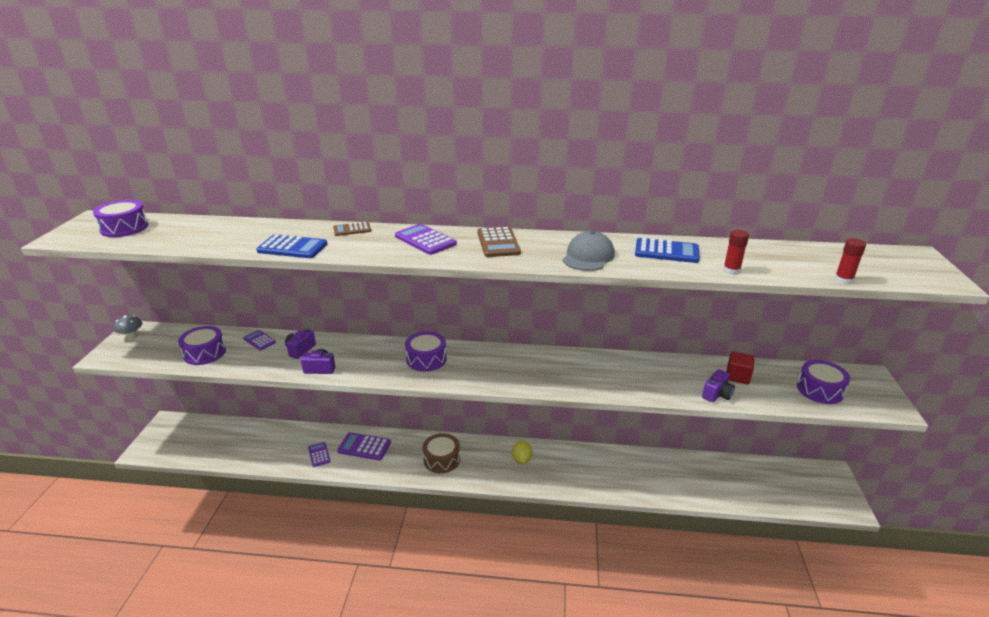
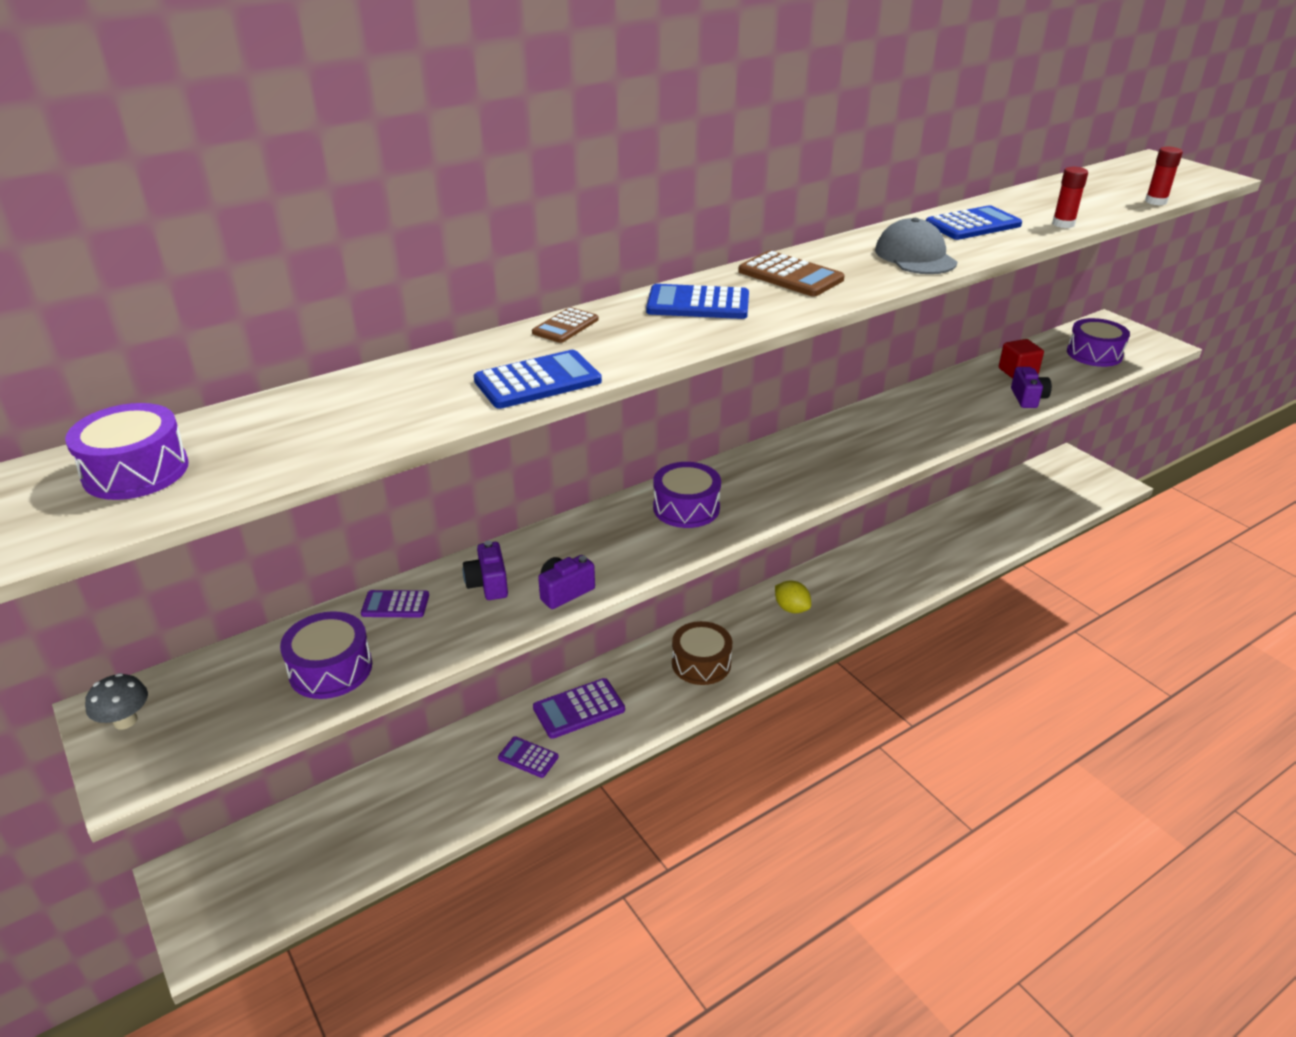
camera: 40 degrees left, 5 degrees up
purple calculator [395,224,457,255] -> blue calculator [646,284,749,319]

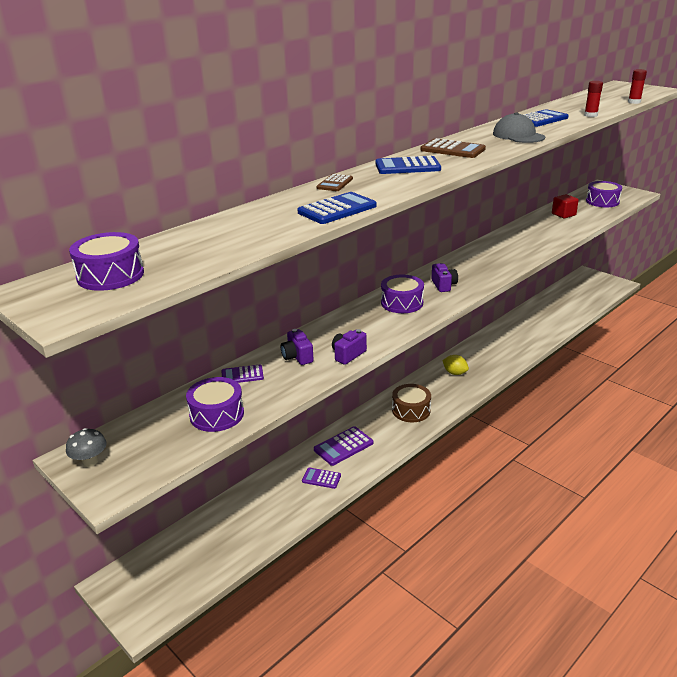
camera: 10 degrees left, 5 degrees down
purple camera [1011,367,1052,408] -> purple camera moved to [431,263,458,292]

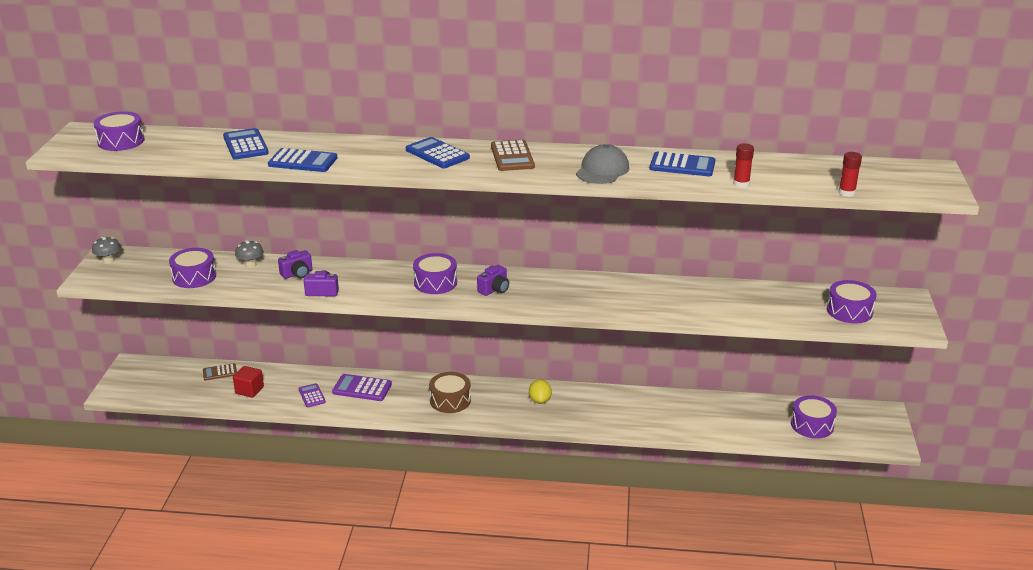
camera: 50 degrees right, 0 degrees up
purple calculator [221,365,264,383] -> grey mushroom [235,240,263,268]
purple camera [281,329,314,365] -> purple camera turned 150 degrees counterclockwise [278,250,312,279]
brown calculator [317,174,353,191] -> brown calculator moved to [203,363,237,381]
red cube [552,194,579,218] -> red cube moved to [233,366,264,398]
none -> blue calculator [223,128,269,160]
none -> purple drum [791,395,837,439]

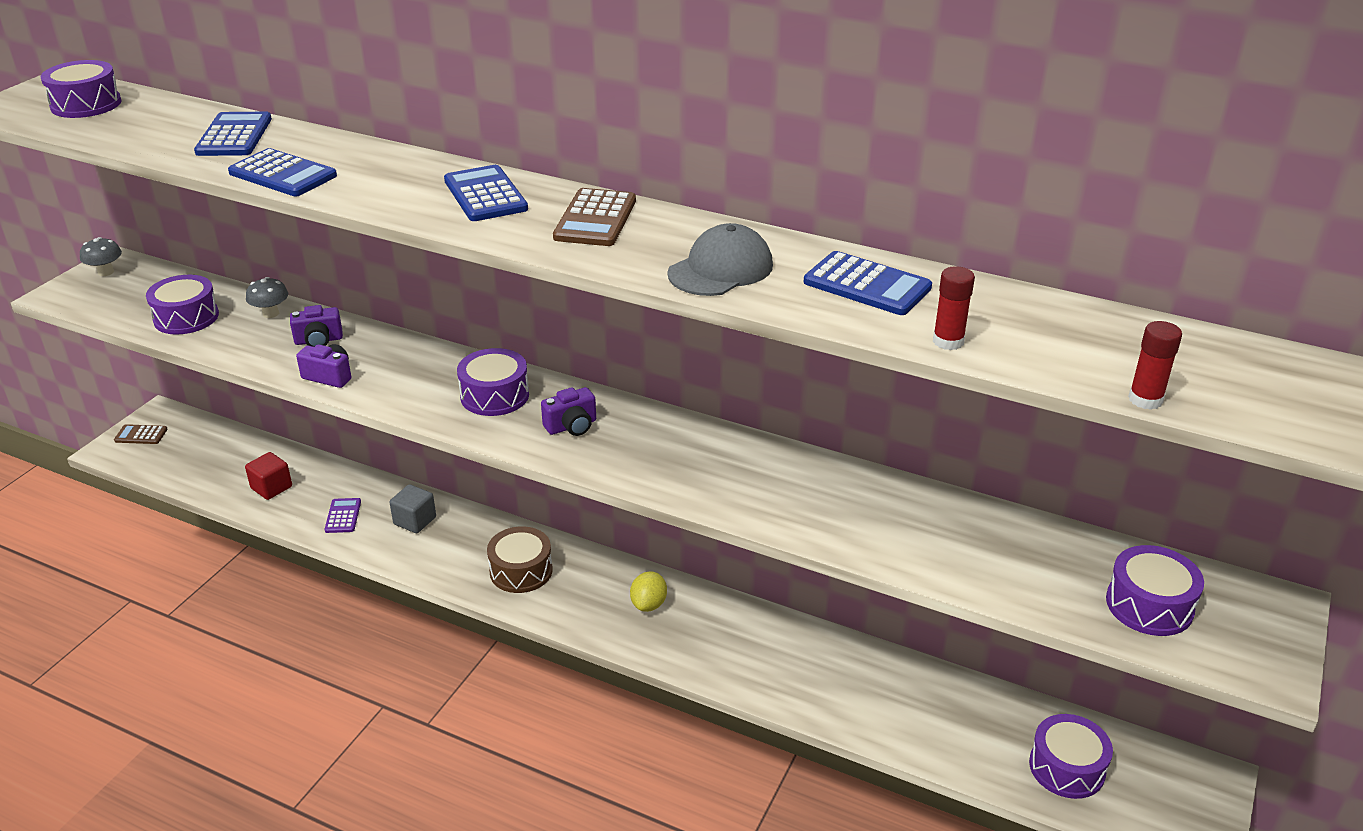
camera: 20 degrees right, 5 degrees up
brown calculator [203,363,237,381] -> brown calculator moved to [114,424,167,444]
purple calculator [332,374,392,401] -> grey cube [390,484,436,533]

